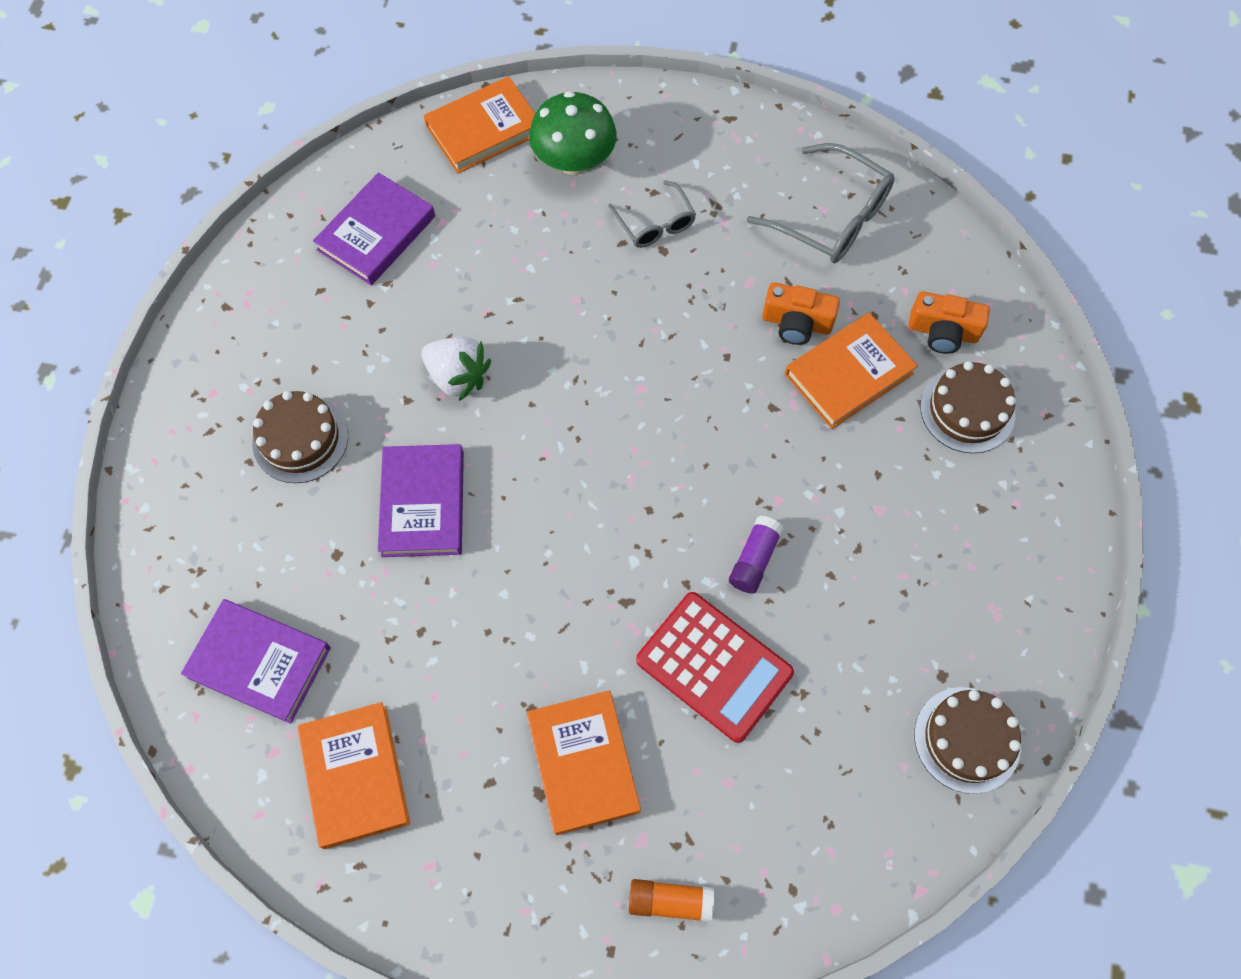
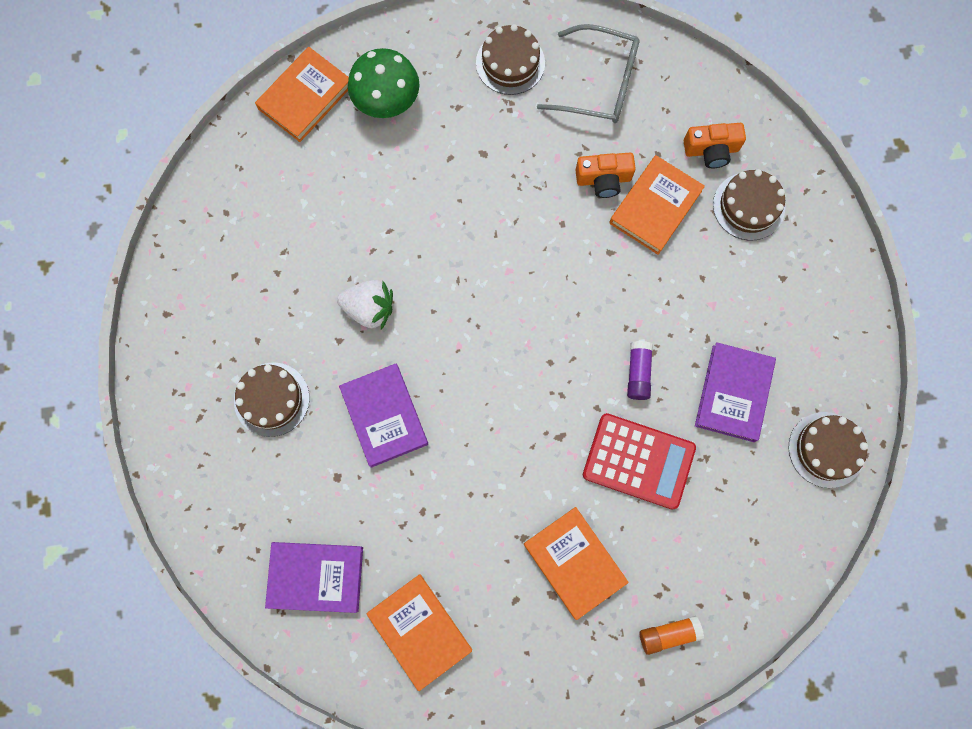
camera: 20 degrees left, 10 degrees up
purple book [313,173,435,285] -> purple book moved to [695,342,776,442]
grey glasses [608,180,696,248] -> none
none -> brown cake [476,24,545,95]

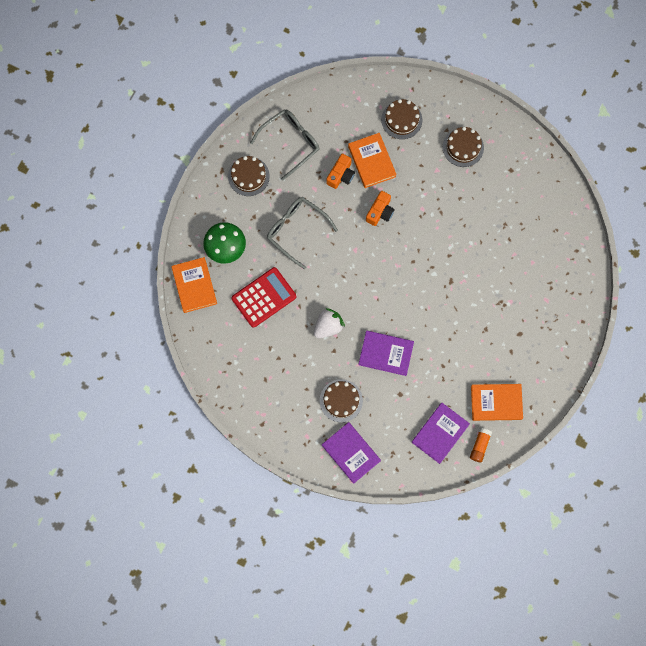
camera: 55 degrees left, 0 degrees up
orange book [524,507,629,620] -> none
red calculator [583,413,696,510] -> red calculator moved to [232,267,296,328]
purple glue stick [627,341,653,400] -> none
orange glue stick [640,616,704,655] -> orange glue stick moved to [470,428,492,462]
orange camera [684,123,746,168] -> orange camera moved to [366,191,395,226]
purple book [695,342,776,442] -> purple book moved to [322,422,381,484]
brown cake [788,412,868,488] -> brown cake moved to [443,127,484,167]
none -> grey glasses [267,197,338,269]

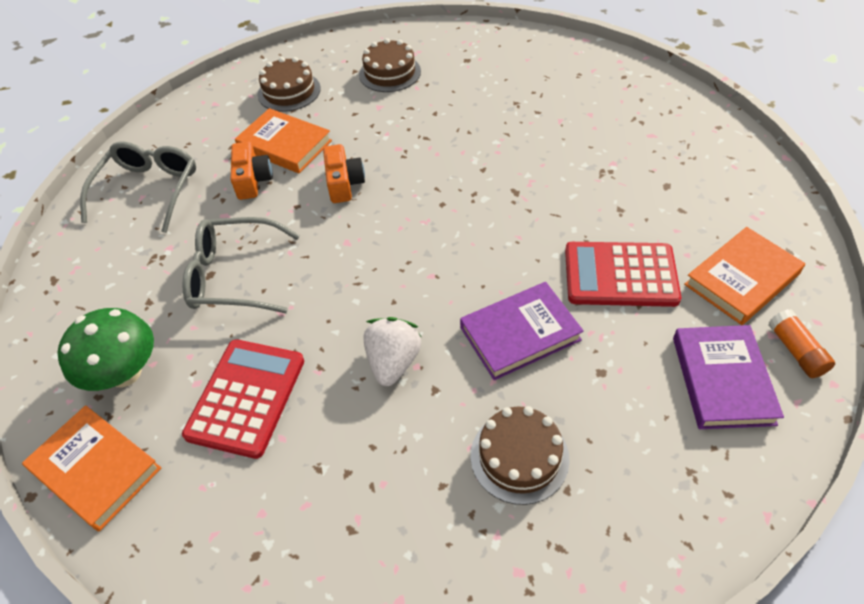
camera: 35 degrees left, 25 degrees down
brown cake [228,156,270,196] -> none
purple book [322,422,381,484] -> none
none -> red calculator [565,242,681,307]

